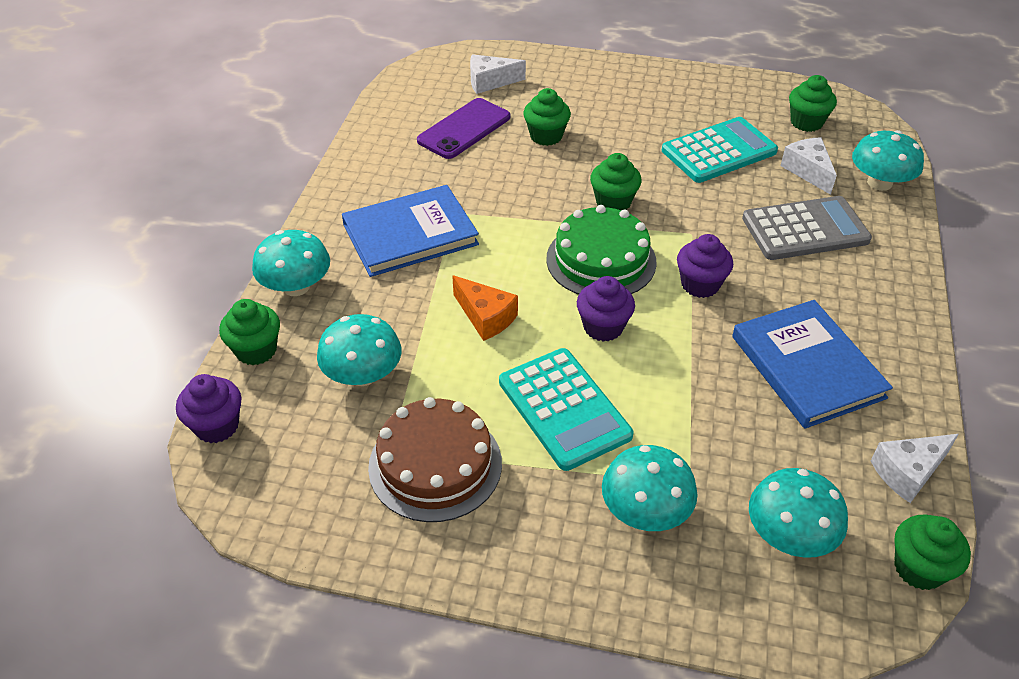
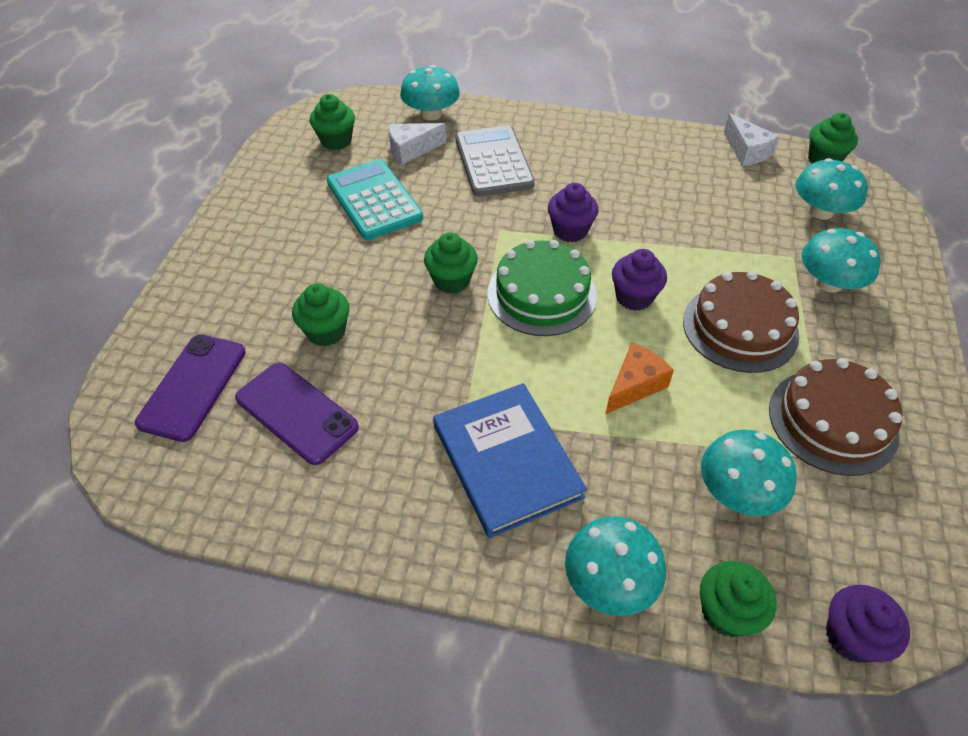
camera: 90 degrees left, 5 degrees up
white cheese [470,54,526,94] -> purple phone [135,334,246,442]
turquoise calculator [499,348,633,471] -> brown cake [683,271,799,373]
blue book [732,300,893,429] -> none

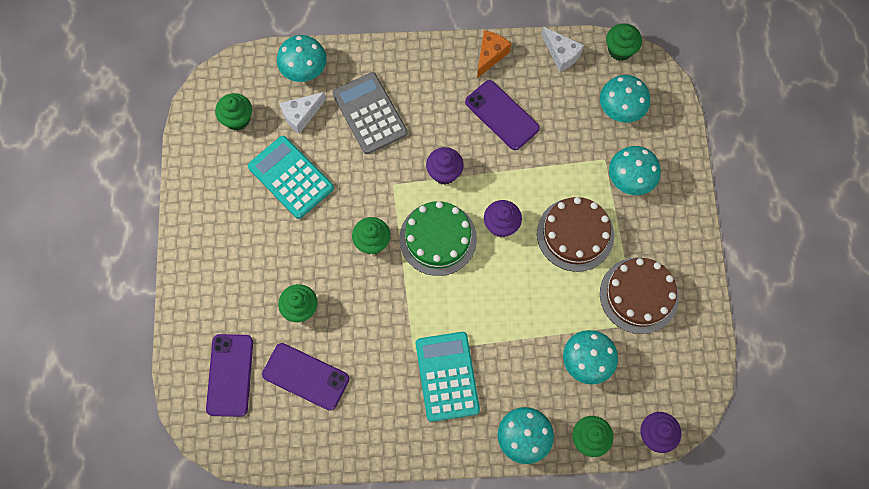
camera: 15 degrees left, 20 degrees up
blue book [433,383,587,538] -> turquoise calculator [416,332,480,422]
orange cheese [605,343,674,414] -> orange cheese moved to [477,30,511,78]
none -> purple phone [465,80,540,150]

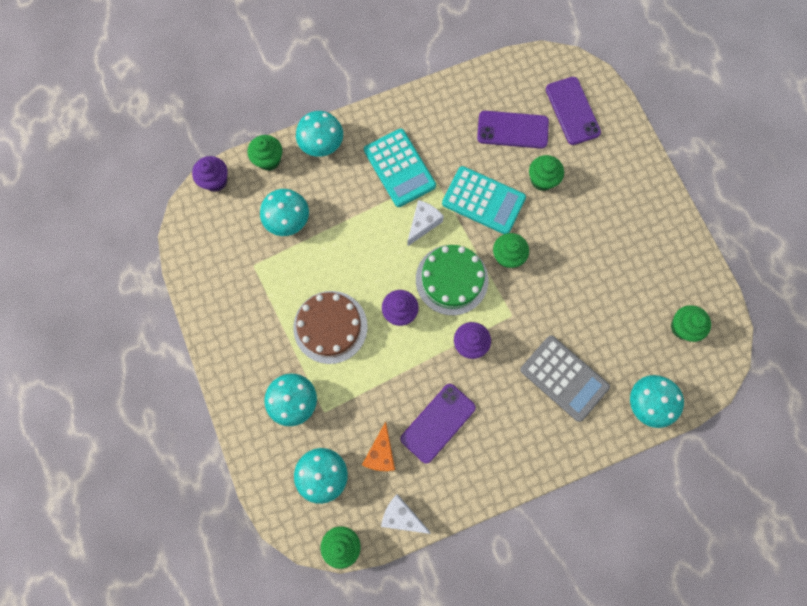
camera: 160 degrees right, 5 degrees up
turquoise calculator [248,136,334,219] -> turquoise calculator moved to [442,166,526,234]
white cheese [279,92,326,134] -> white cheese moved to [407,200,444,247]
purple phone [465,80,540,150] -> purple phone turned 75 degrees counterclockwise [400,384,476,464]
orange cheese [477,30,511,78] -> orange cheese moved to [362,421,395,471]
brown cake [600,257,679,334] -> none

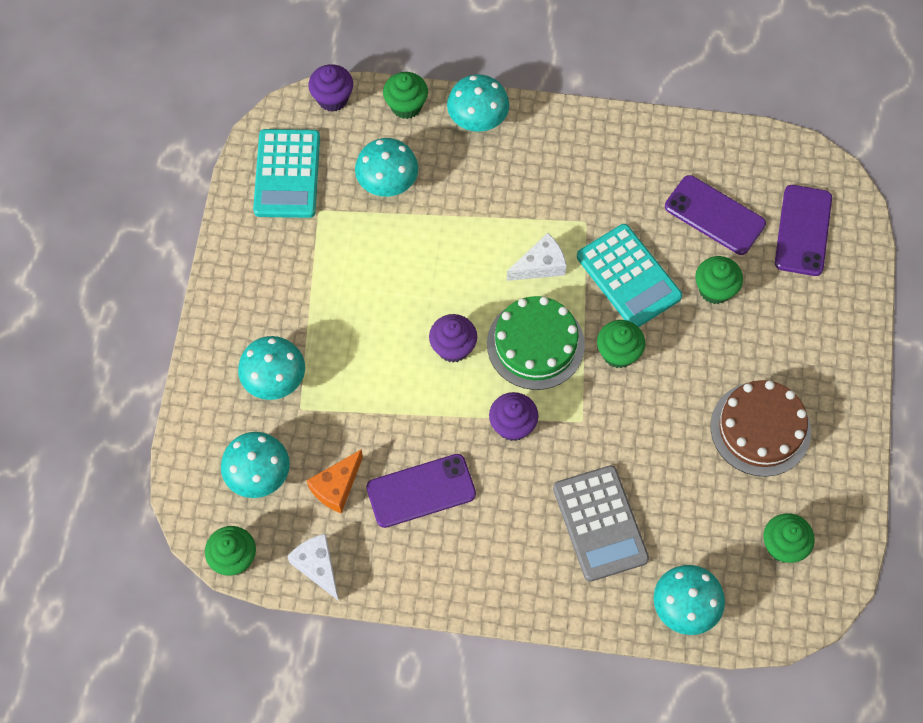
camera: 30 degrees right, 10 degrees down
brown cake [293,291,368,364] -> brown cake moved to [711,380,811,477]
turquoise calculator [364,129,436,207] -> turquoise calculator moved to [253,129,320,218]

